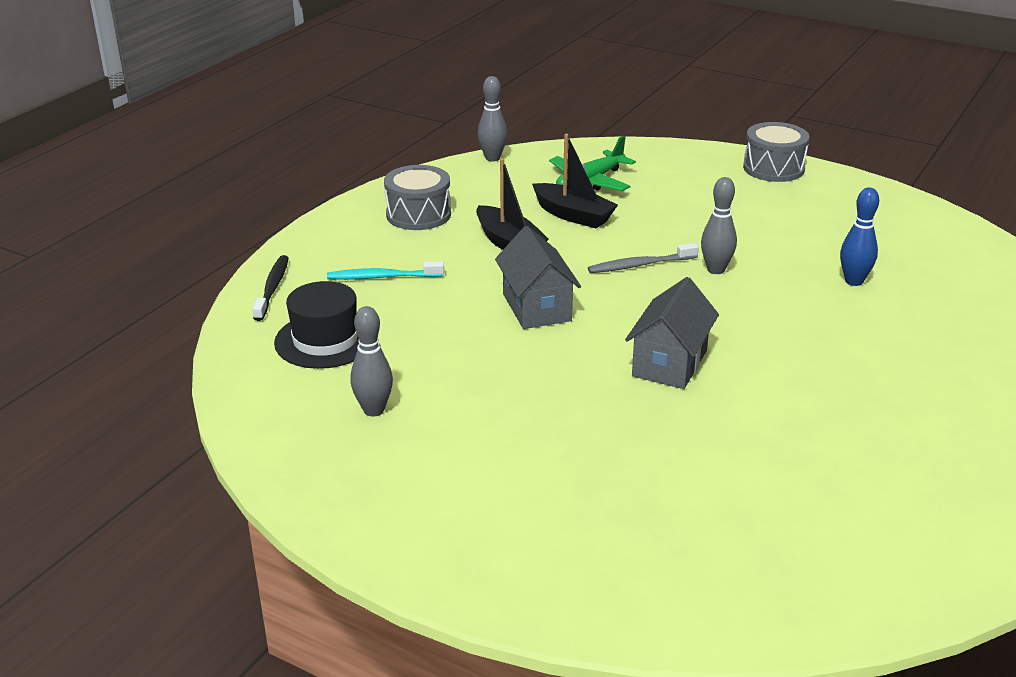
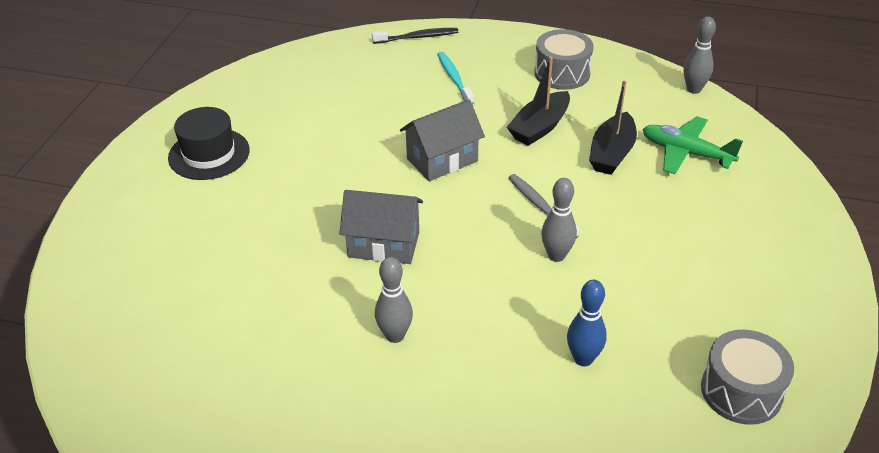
camera: 75 degrees right, 10 degrees up
black hat [274,281,359,369] -> black hat moved to [168,107,250,180]
grey bowling pin [350,306,393,417] -> grey bowling pin moved to [375,257,413,343]
grey drum [743,122,809,182] -> grey drum moved to [701,330,794,425]

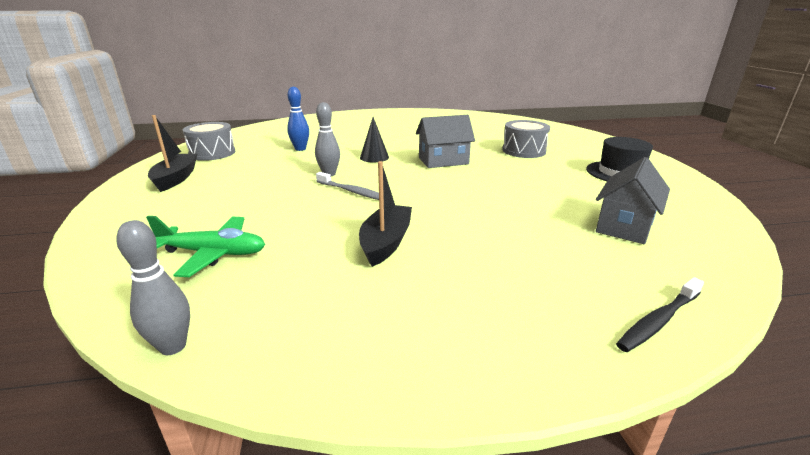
camera: 155 degrees right, 15 degrees down
grey bowling pin [375,257,413,343] -> none
grey house [400,99,485,181] -> grey house moved to [596,157,670,244]
turquoise toothbrush [437,52,474,105] -> none
grey drum [534,29,593,90] -> grey drum moved to [502,120,550,158]
black boat [589,81,637,175] -> black boat moved to [148,115,197,192]
none -> black cone [360,117,389,163]

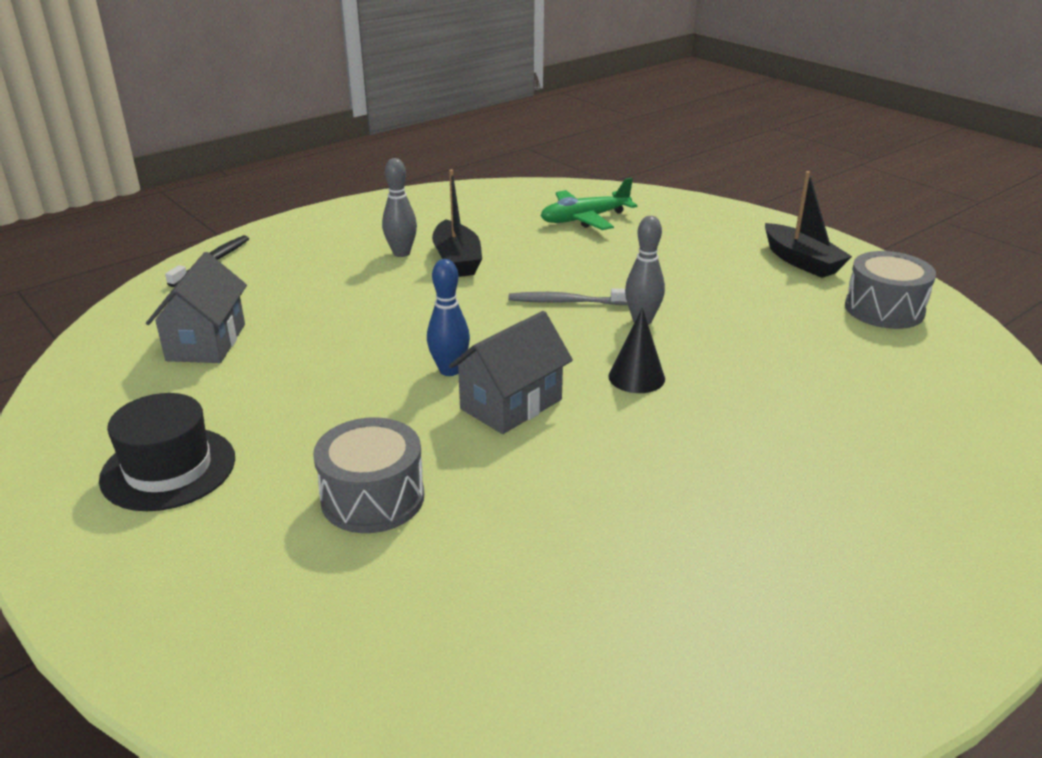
camera: 150 degrees right, 5 degrees up
grey bowling pin [116,220,190,355] -> grey bowling pin moved to [382,158,417,257]
blue bowling pin [287,87,309,151] -> blue bowling pin moved to [427,259,470,376]

